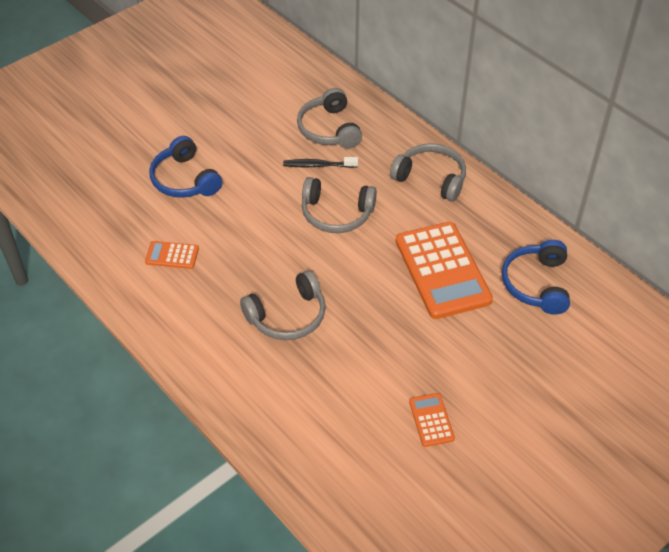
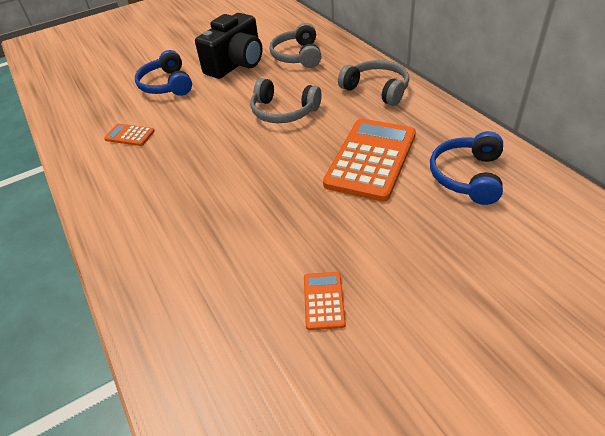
camera: 15 degrees right, 5 degrees down
grey headphones [240,270,326,340] -> none
black toothbrush [283,157,358,168] -> none
orange calculator [395,222,493,319] -> orange calculator turned 150 degrees counterclockwise [323,119,416,202]
none -> black camera [195,13,262,79]

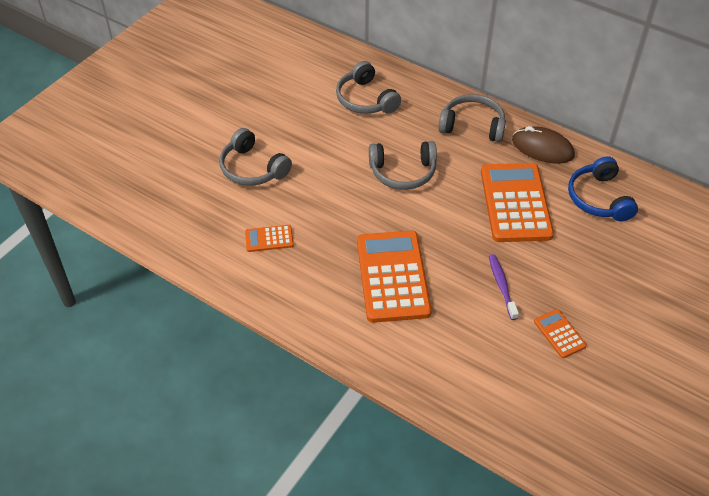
camera: 30 degrees left, 5 degrees up
blue headphones [135,50,192,96] -> grey headphones [219,128,292,186]
black camera [195,13,262,79] -> none
none -> orange calculator [357,231,432,323]
none -> purple toothbrush [489,254,519,320]
none -> brown mouse [512,126,575,164]

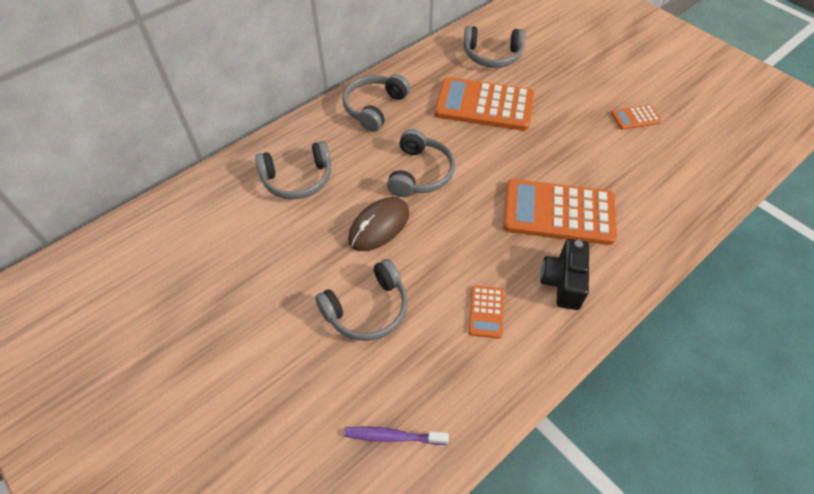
camera: 75 degrees left, 5 degrees up
purple toothbrush [489,254,519,320] -> purple toothbrush moved to [344,426,449,445]
brown mouse [512,126,575,164] -> brown mouse moved to [348,197,409,251]
blue headphones [568,156,638,221] -> grey headphones [463,26,526,68]
none -> black camera [541,239,589,310]

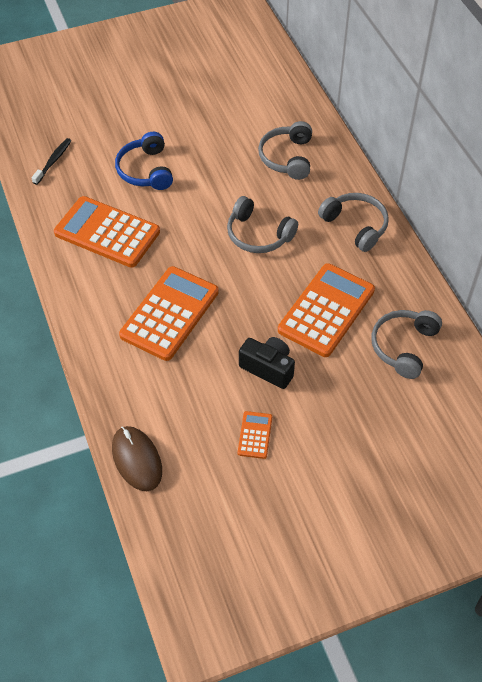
camera: 110 degrees right, 0 degrees up
grey headphones [315,259,408,341] -> blue headphones [115,132,173,190]
purple toothbrush [344,426,449,445] -> black toothbrush [32,138,72,185]
brown mouse [348,197,409,251] -> brown mouse moved to [112,426,162,491]
orange calculator [469,285,504,339] -> orange calculator [54,196,160,268], size x2.20
black camera [541,239,589,310] -> black camera moved to [239,337,295,389]

